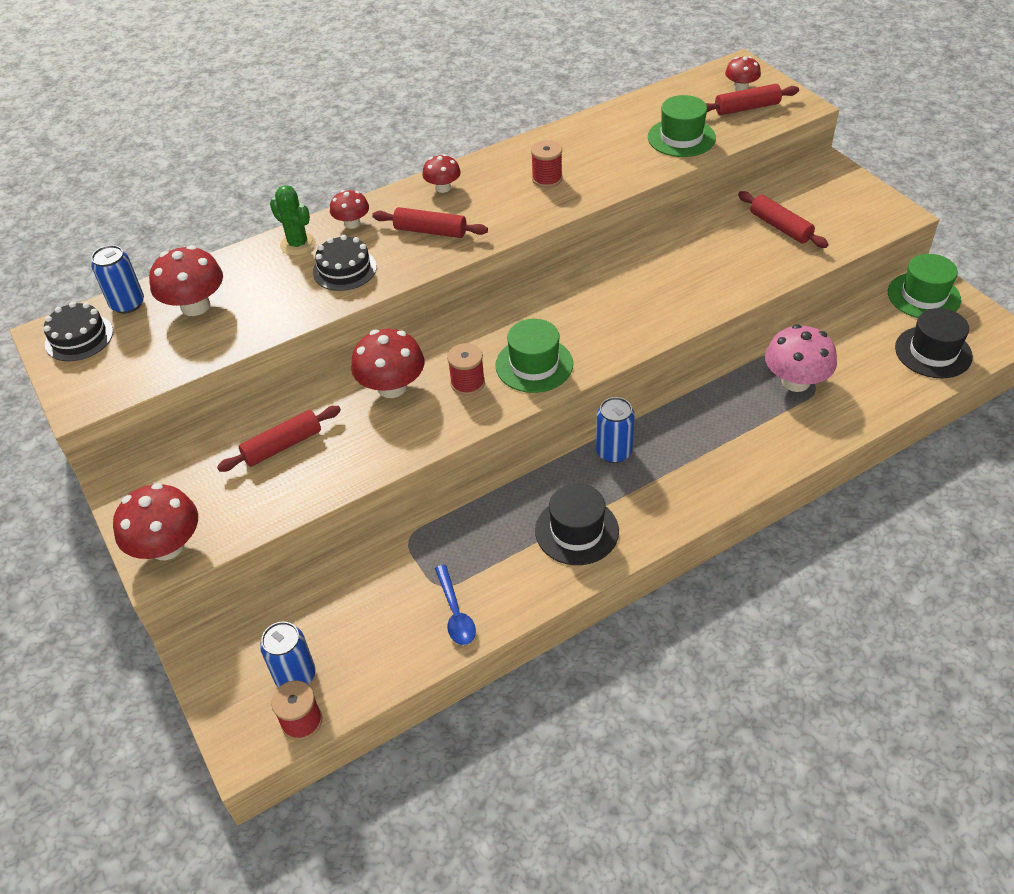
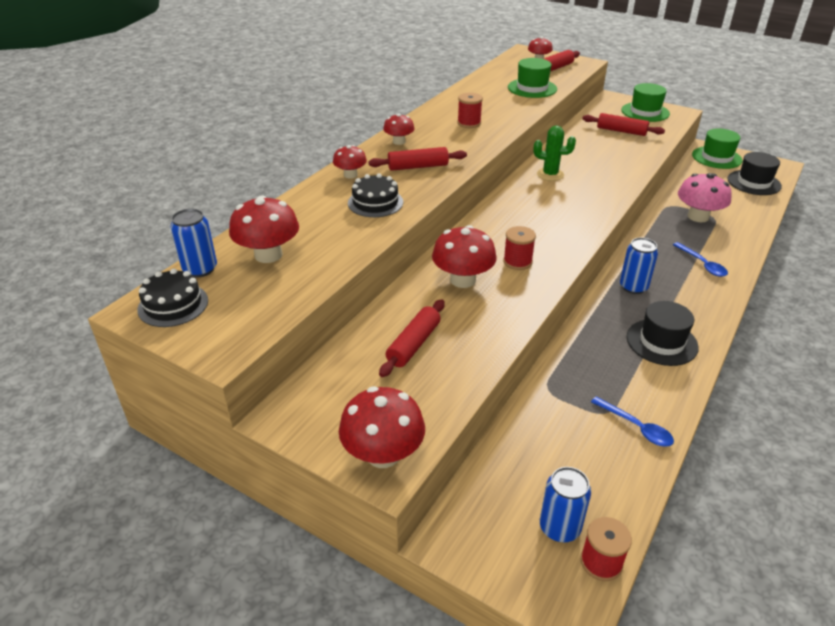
camera: 30 degrees left, 10 degrees down
green cactus [270,185,316,256] -> green cactus moved to [534,126,576,181]
green hat [495,319,573,393] -> green hat moved to [622,83,670,122]
none -> blue spoon [673,242,728,277]

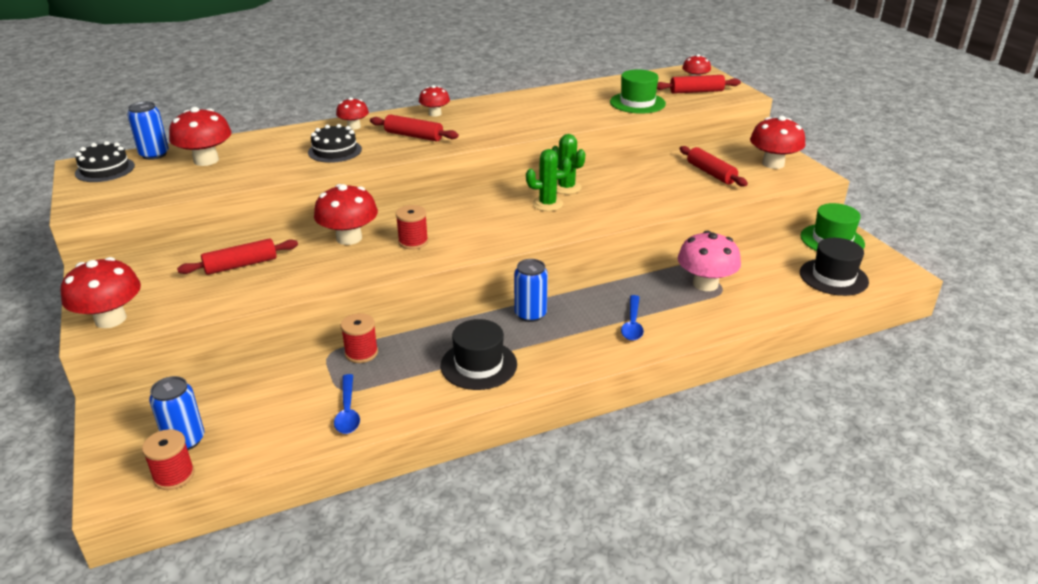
camera: 35 degrees right, 5 degrees down
red spool [457,93,483,128] -> red spool moved to [341,313,378,363]
green hat [622,83,670,122] -> red mushroom [750,116,805,169]
none -> green cactus [526,149,571,211]

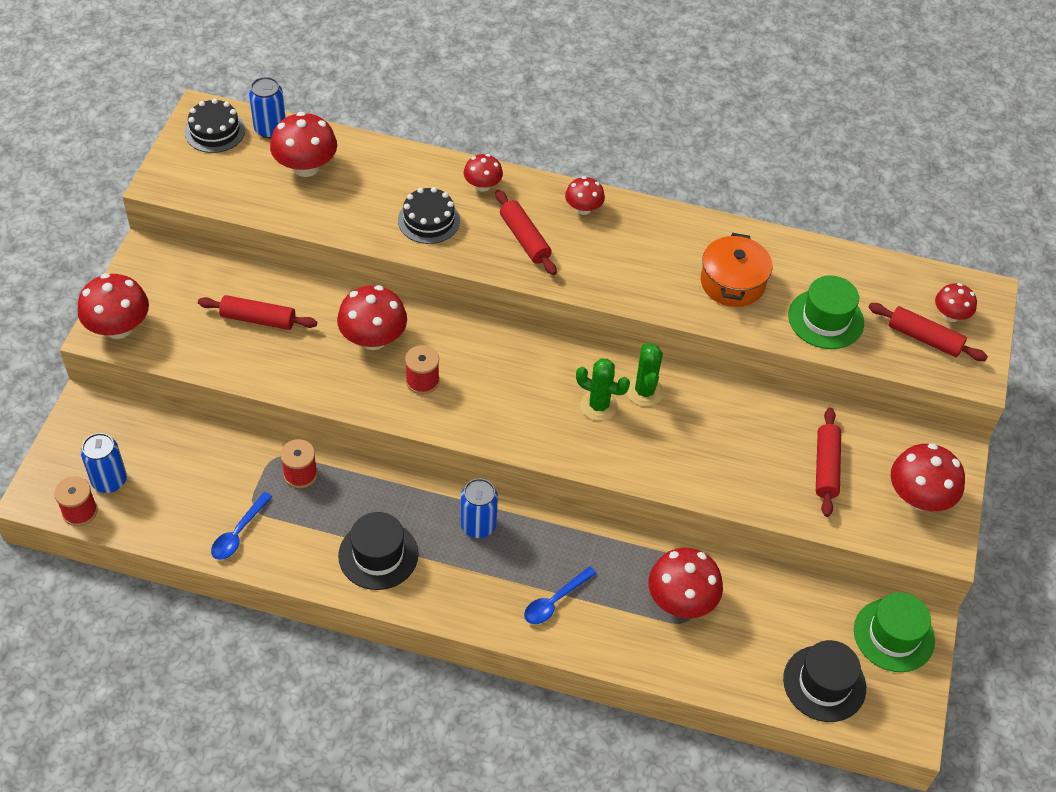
camera: 35 degrees right, 20 degrees up
pink mushroom [678,230,741,291] -> red mushroom [648,548,723,618]
none -> orange pot [701,233,772,307]

